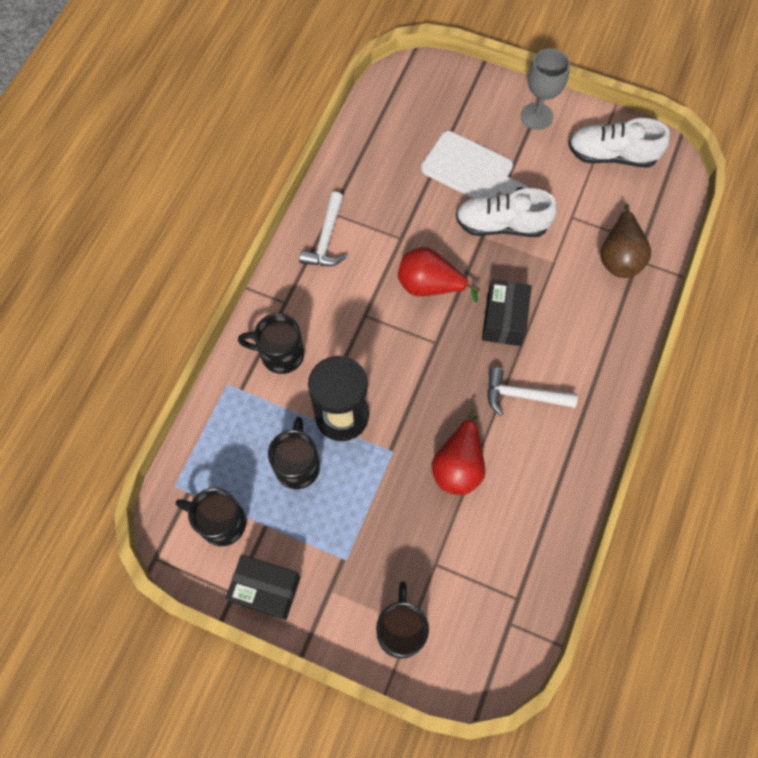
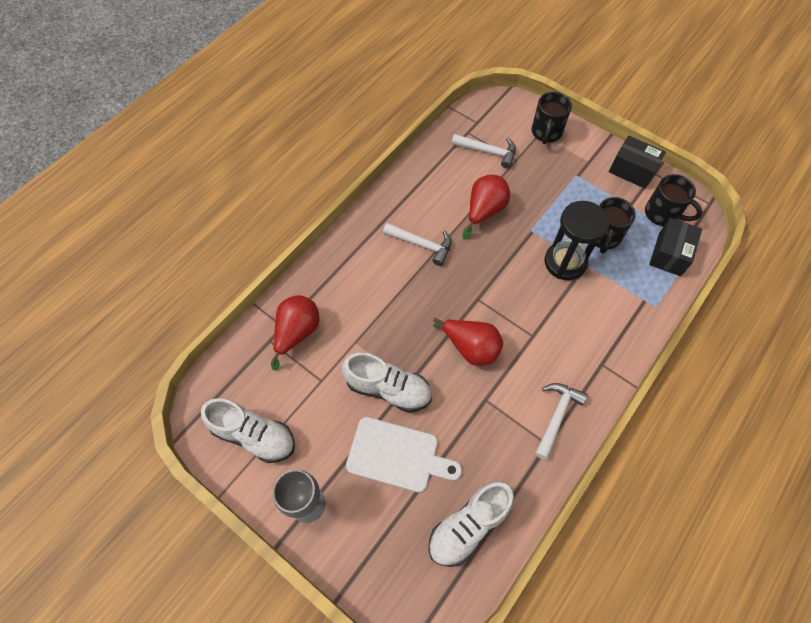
camera: 165 degrees left, 5 degrees down
black mug [238,313,304,374] -> none
white cutting board [421,131,528,198] -> white cutting board turned 150 degrees clockwise [346,417,462,493]
black box [482,280,532,346] -> black box moved to [649,218,702,276]
brown pear [600,204,651,278] -> red pear [271,295,319,371]
none -> white shoe [428,481,514,567]
none -> white hammer [452,134,516,169]

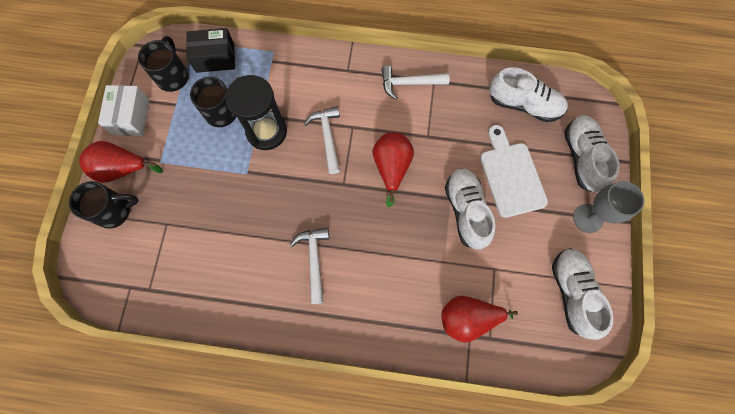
camera: 120 degrees left, 10 degrees up
white hammer [452,134,516,169] -> white hammer moved to [304,106,340,174]
red pear [462,175,510,239] -> red pear moved to [79,141,163,183]
black box [609,135,666,189] -> white box [98,85,150,136]
none -> white shoe [564,115,620,193]

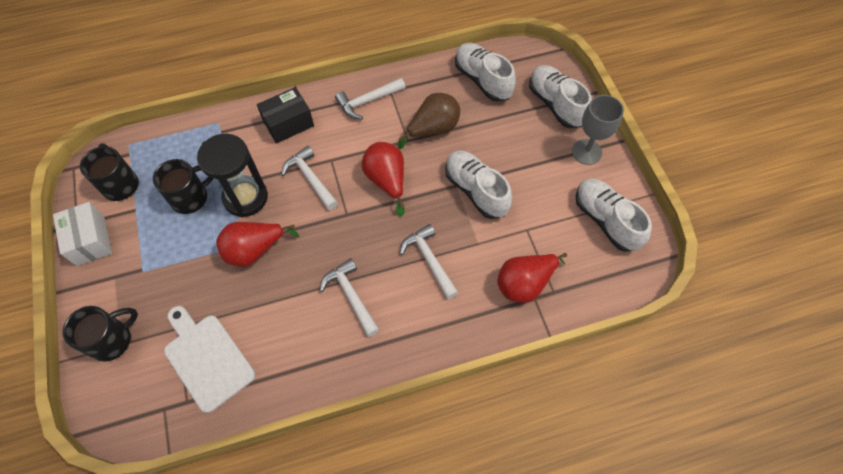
camera: 25 degrees left, 10 degrees down
red pear [79,141,163,183] -> red pear moved to [216,222,299,267]
black box [186,28,235,73] -> black box moved to [257,87,314,144]
white cutting board [480,125,548,218] -> white cutting board moved to [164,306,255,413]
white shoe [489,68,568,122] -> white shoe turned 120 degrees counterclockwise [455,43,516,102]
none -> brown pear [398,93,460,149]
none -> white hammer [400,224,459,299]

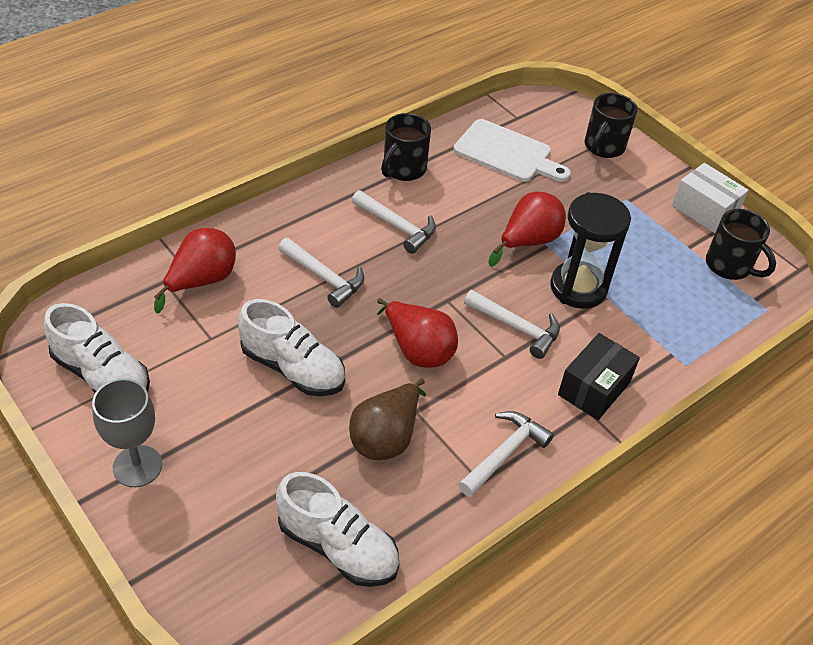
camera: 155 degrees right, 15 degrees down
black mug [153,159,213,214] -> black mug moved to [381,113,431,181]
white shoe [529,65,592,128] -> none

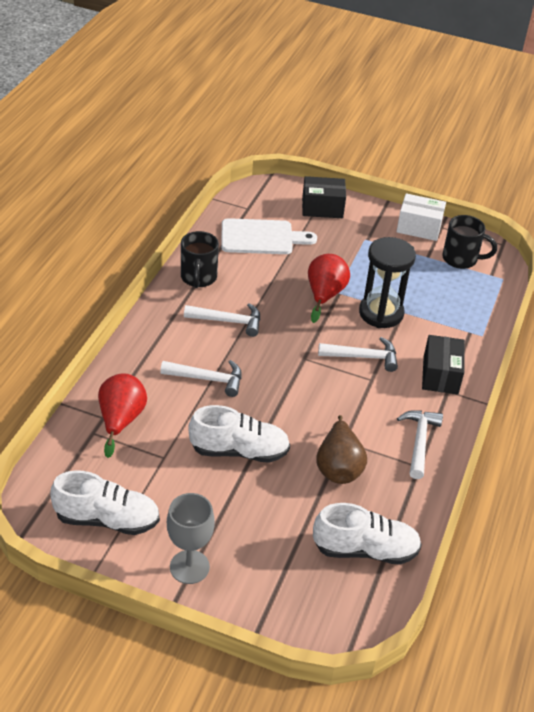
camera: 30 degrees left, 5 degrees down
red pear [377,298,458,368] -> none
black mug [585,93,637,158] -> black box [302,176,346,218]

